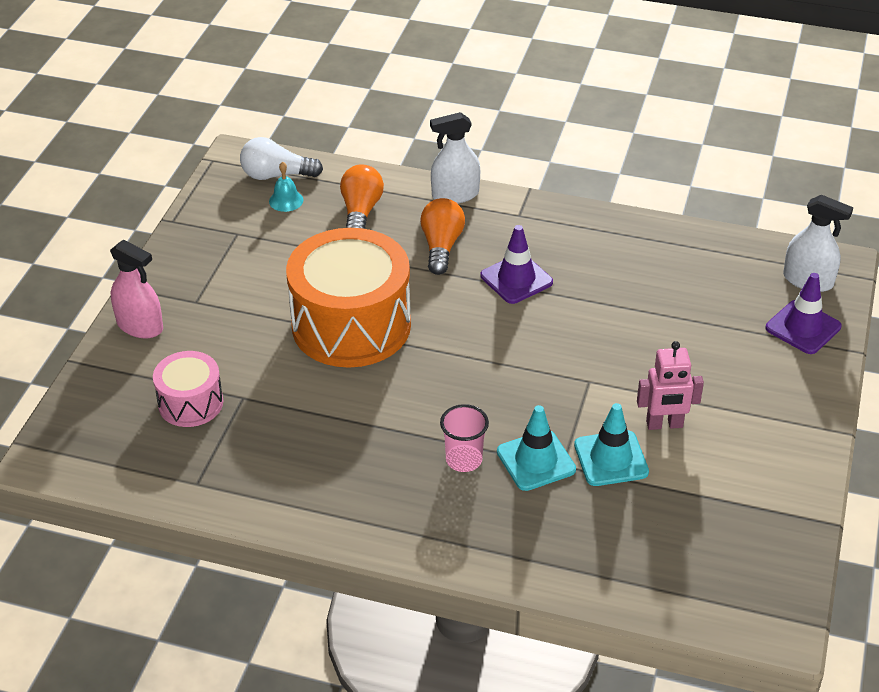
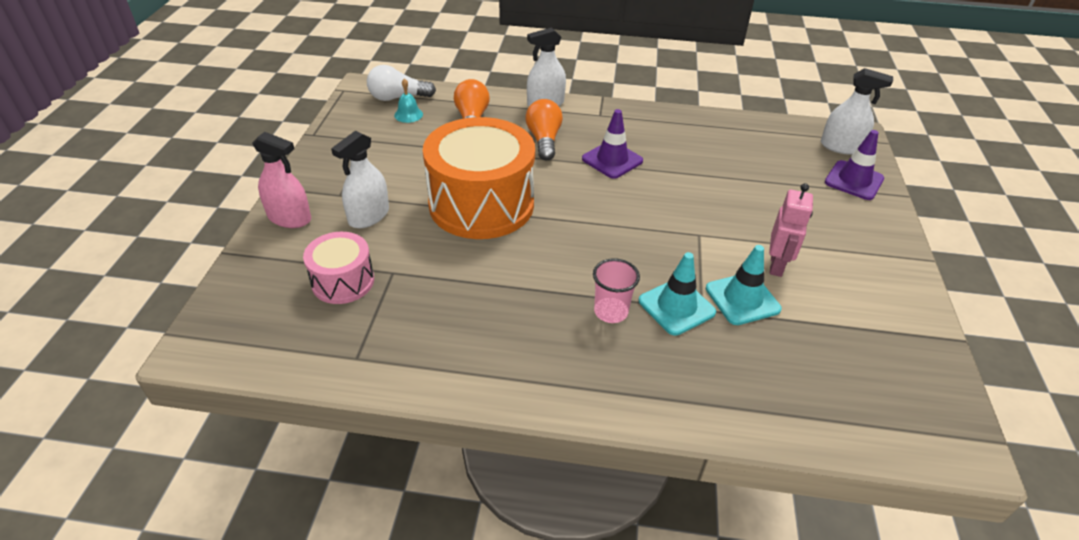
camera: 10 degrees left, 0 degrees up
pink robot [637,341,704,430] -> pink robot turned 60 degrees counterclockwise [769,183,813,277]
none -> white spray bottle [331,131,389,228]

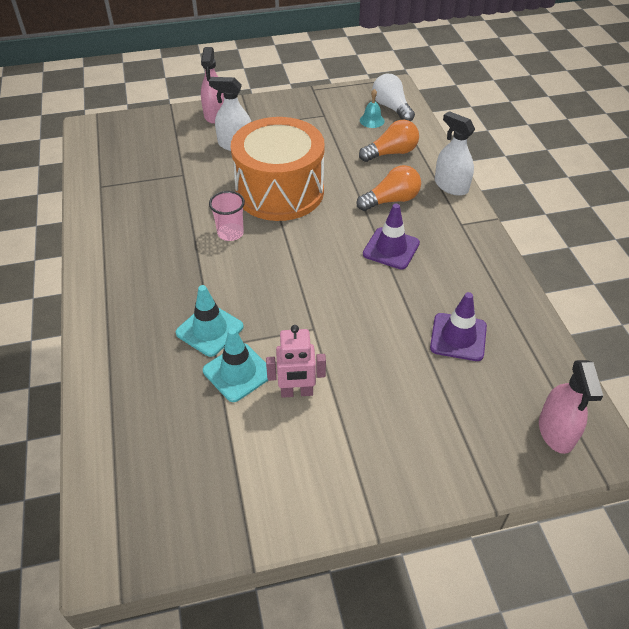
camera: 70 degrees right, 5 degrees up
pink drum [303,232,374,304] -> none
pink cup [593,258,640,323] -> pink cup moved to [209,191,245,241]
white spray bottle [821,68,893,155] -> pink spray bottle [539,360,603,454]
purple traffic cone [825,130,884,200] -> purple traffic cone moved to [430,292,487,361]

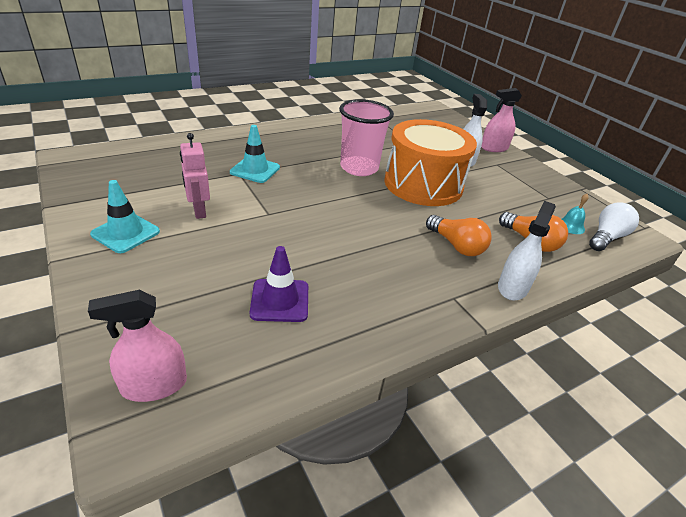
camera: 70 degrees right, 10 degrees down
turquoise traffic cone [203,328,268,402] -> turquoise traffic cone moved to [90,180,160,253]
pink cup [209,191,245,241] -> pink cup [339,99,394,176], size x1.81
purple traffic cone [363,204,420,270] -> none

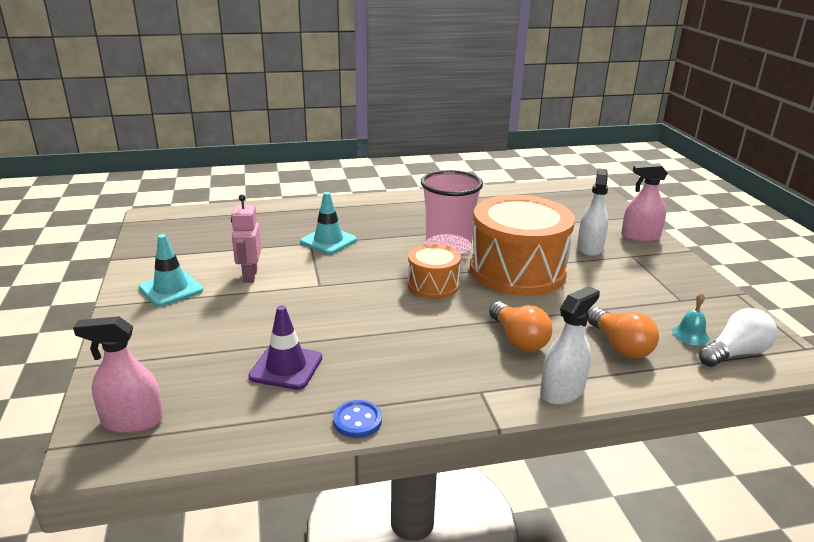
camera: 20 degrees right, 10 degrees down
none -> blue button [333,400,382,438]
none -> orange drum [408,244,461,299]

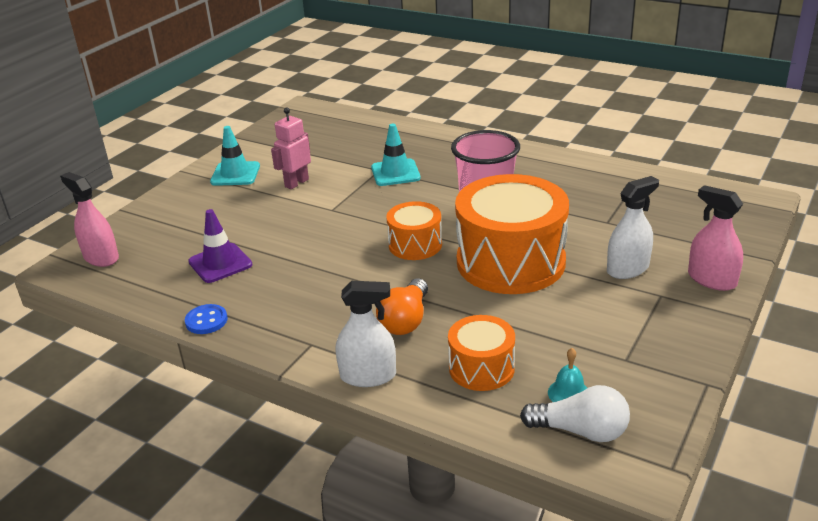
camera: 45 degrees right, 5 degrees up
orange light bulb [587,307,659,359] -> orange drum [448,315,515,391]

